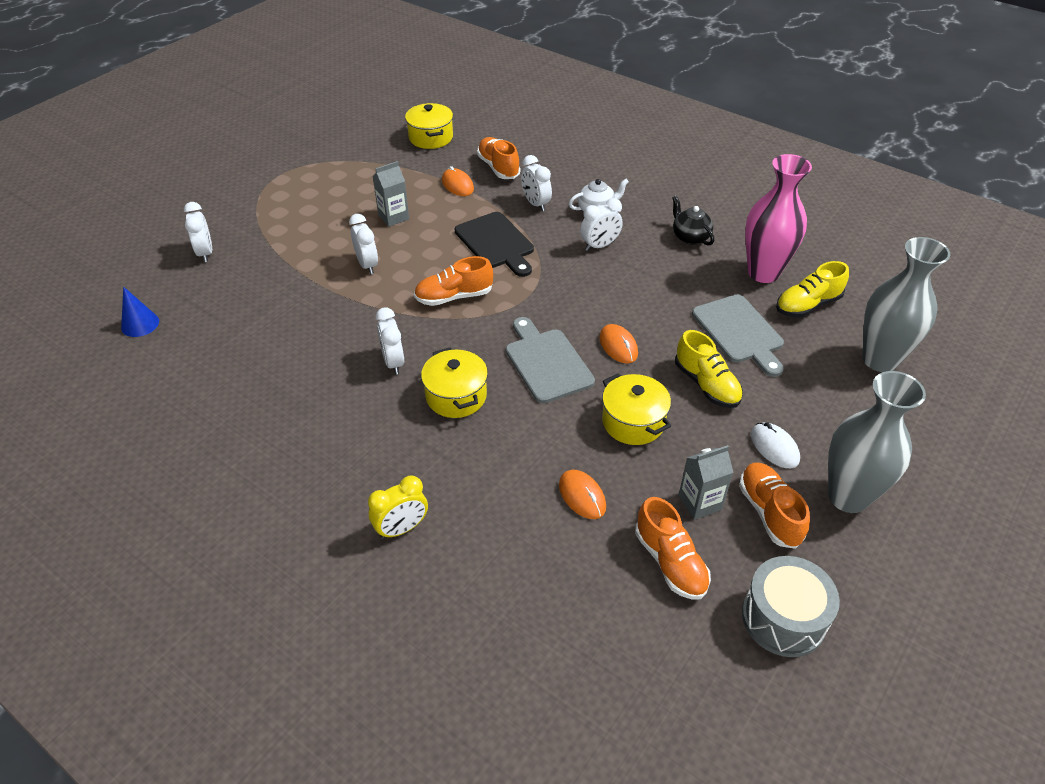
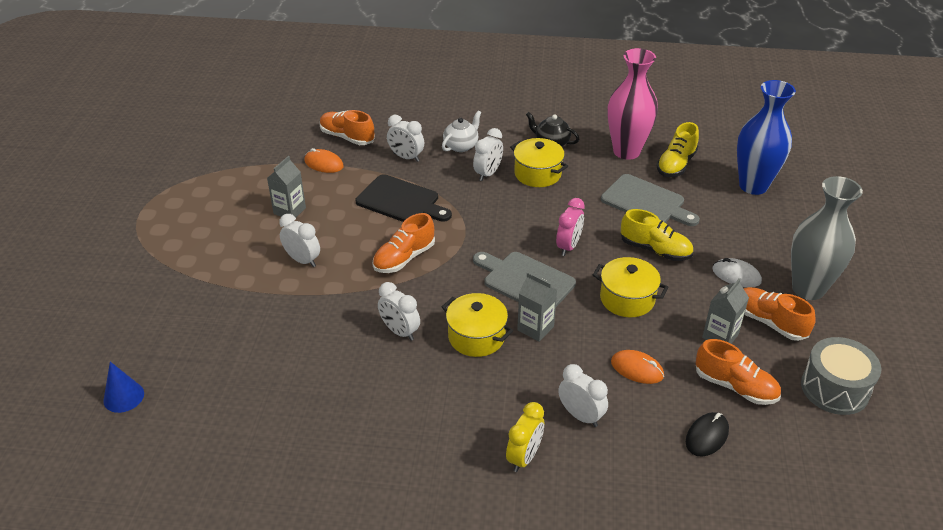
camera: 30 degrees left, 5 degrees down
white clock [184,202,212,262] -> white clock moved to [558,364,608,427]
yellow pot [405,103,453,149] -> yellow pot moved to [510,138,568,187]
orange mouse [599,324,638,363] -> pink clock [556,198,585,256]
grey vase [862,237,950,372] -> blue vase [737,80,796,195]
none -> grey carton [517,272,557,342]
none -> black mouse [686,412,729,457]

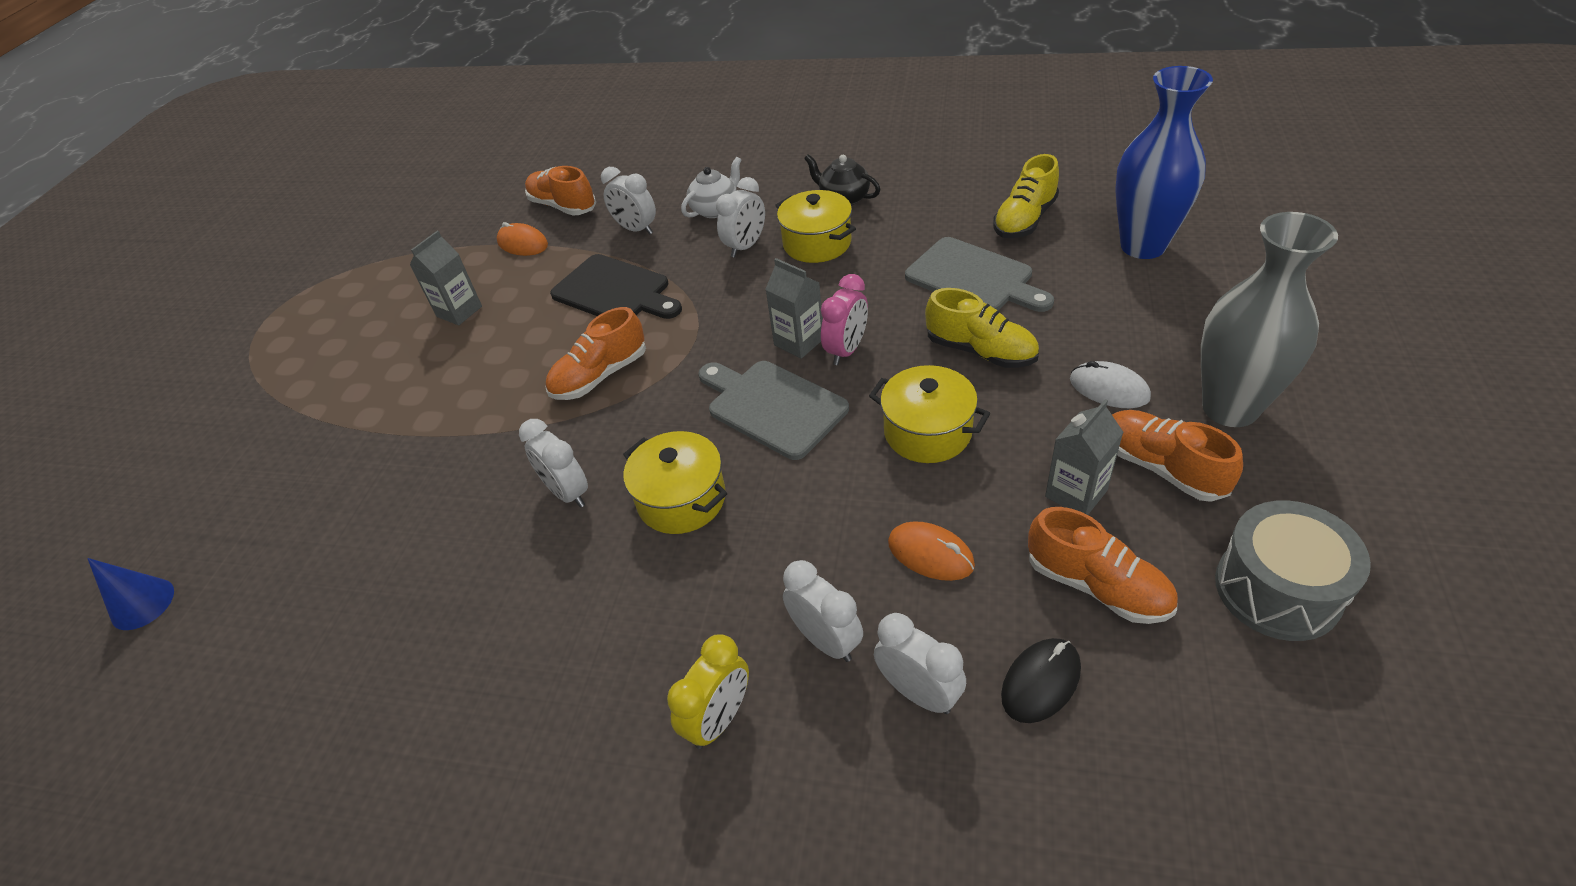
camera: 10 degrees right, 5 degrees up
white clock [279,214,320,267] -> white clock moved to [874,613,966,714]
grey carton [517,272,557,342] -> grey carton moved to [765,258,823,359]
pink vase [607,48,658,160] -> none

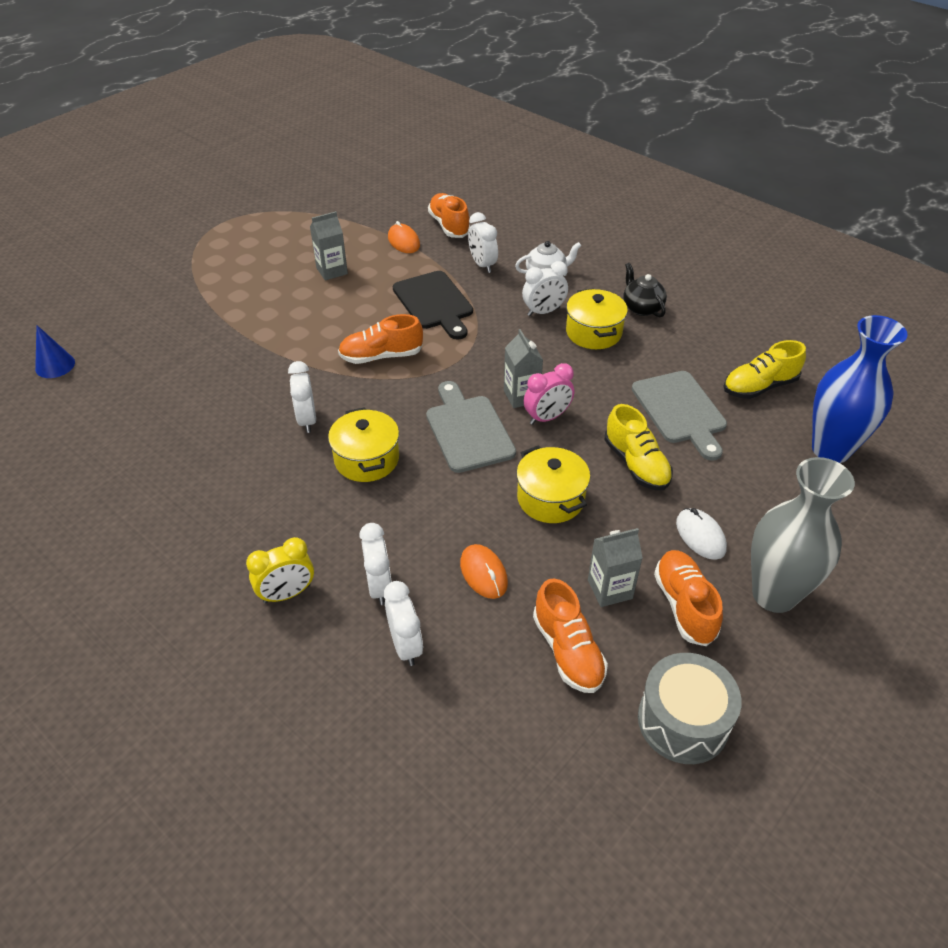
camera: 25 degrees right, 0 degrees up
black mouse [1001,638,1081,723] -> none

